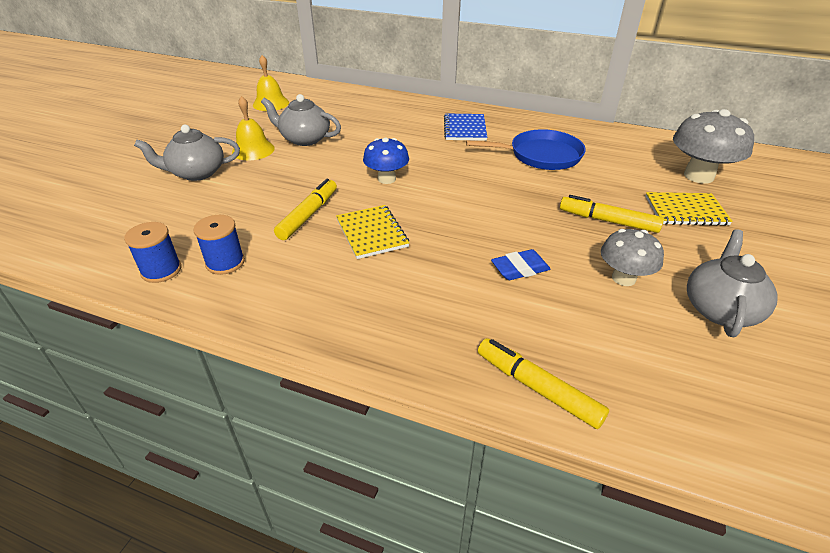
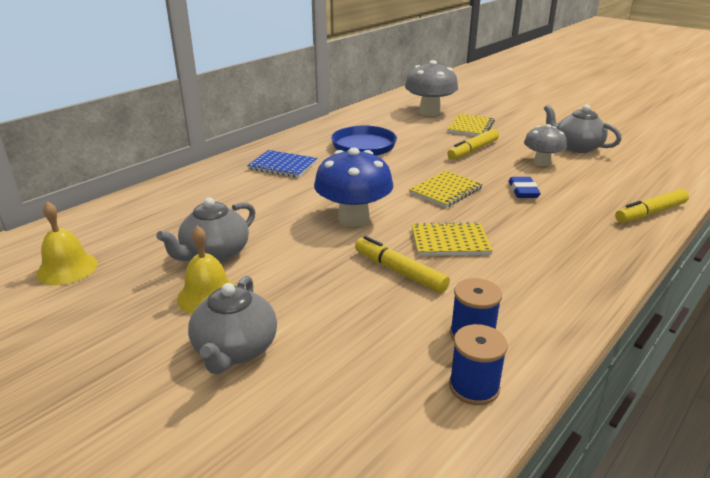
camera: 70 degrees left, 10 degrees down
blue mushroom [363,137,409,184] -> blue mushroom [314,148,393,227], size x1.56
none -> yellow notebook [409,171,483,208]

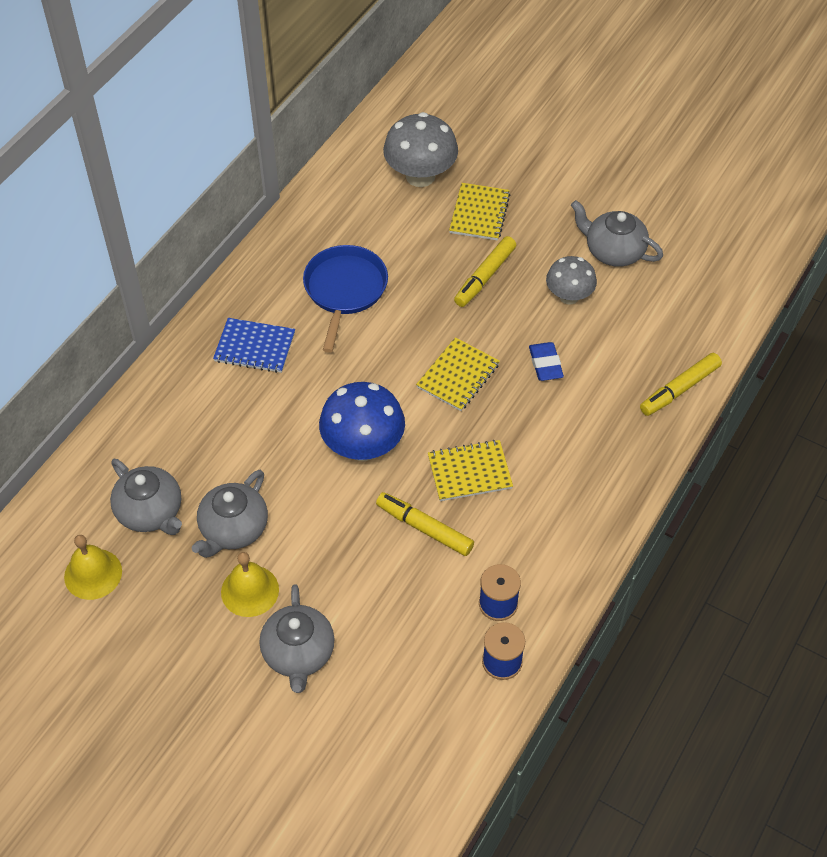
camera: 10 degrees left, 25 degrees up
none -> grey teapot [110,459,182,535]

